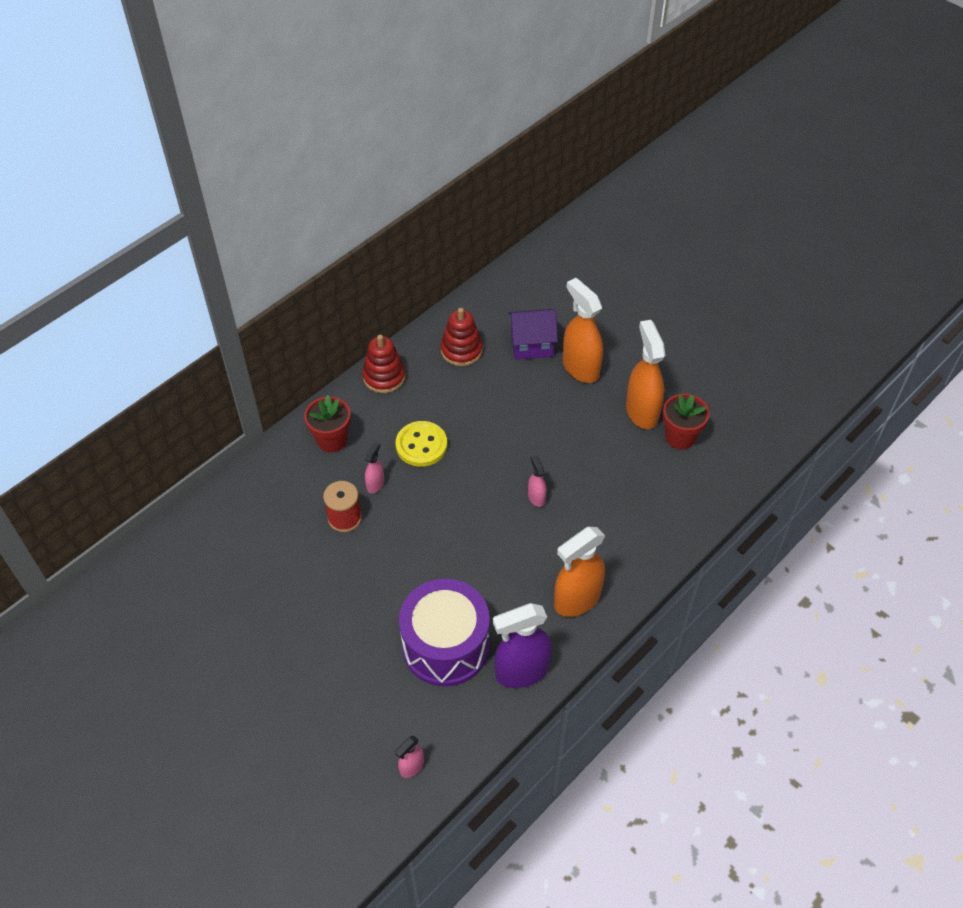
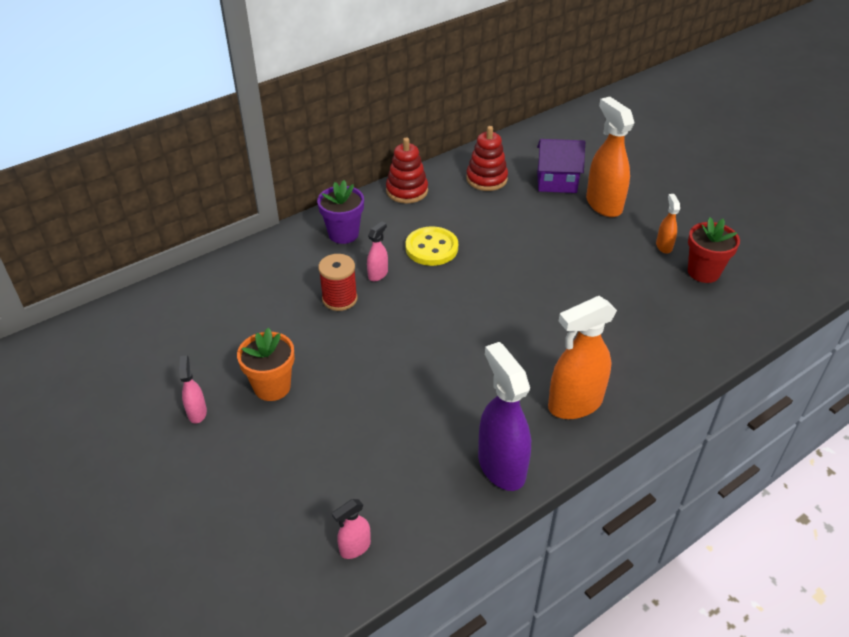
camera: 10 degrees right, 10 degrees down
red flower pot [304,395,351,453] -> purple flower pot [317,180,364,244]
purple drum [399,579,490,686] -> none
purple spray bottle [493,603,552,688] -> purple spray bottle turned 75 degrees clockwise [478,342,531,491]
pink spray bottle [528,455,546,507] -> pink spray bottle moved to [179,355,207,423]
orange spray bottle [626,320,665,429] -> orange spray bottle [656,194,680,254], size x0.49
none -> orange flower pot [237,328,295,401]

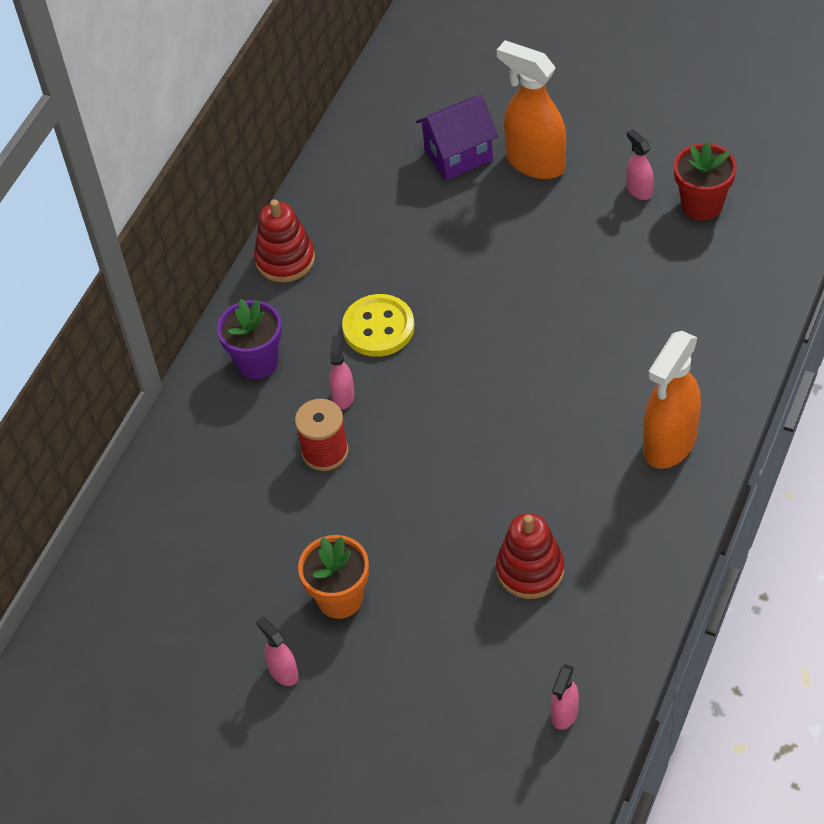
camera: 25 degrees left, 10 degrees up
red stacking toy [466,126,508,191] -> red stacking toy moved to [496,513,564,599]
purple spray bottle [478,342,531,491] -> none
orange spray bottle [656,194,680,254] -> pink spray bottle [626,129,654,200]

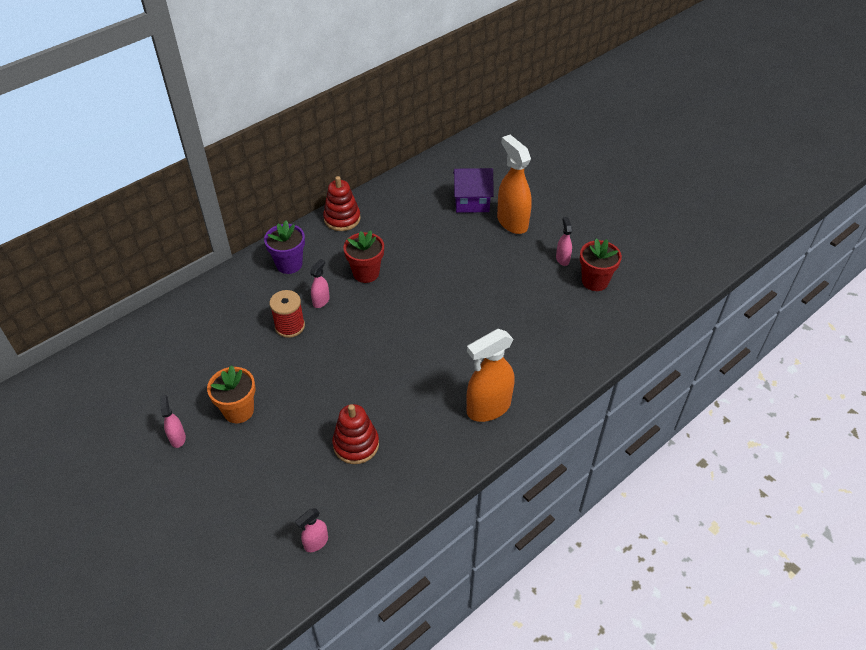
camera: 20 degrees right, 5 degrees down
yellow button [342,294,415,357] -> red flower pot [343,230,384,283]

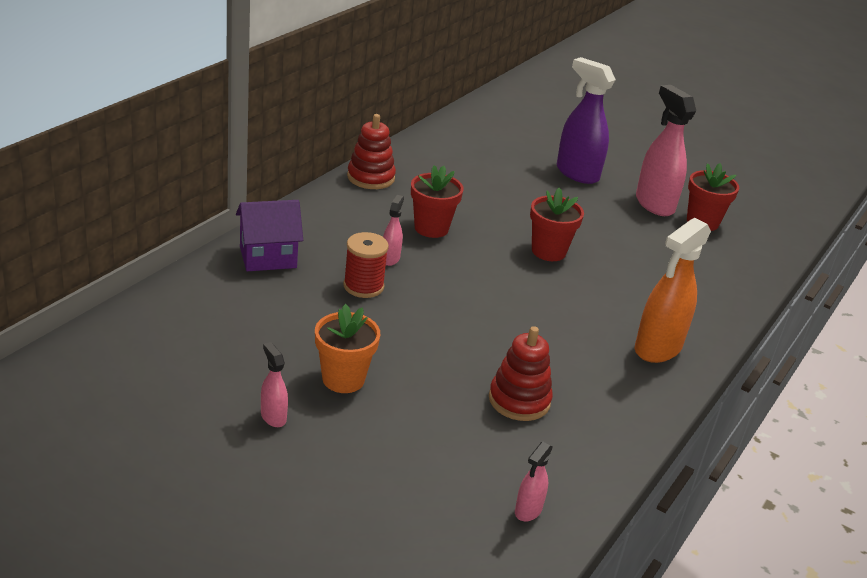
camera: 20 degrees left, 15 degrees down
purple flower pot [264,221,305,274] -> none
purple house [453,168,493,213] -> purple house moved to [236,200,303,271]
orange spray bottle [497,135,532,234] -> purple spray bottle [557,57,616,184]
pink spray bottle [556,217,572,266] -> pink spray bottle [636,85,696,216], size x2.05
none -> red flower pot [530,188,584,261]

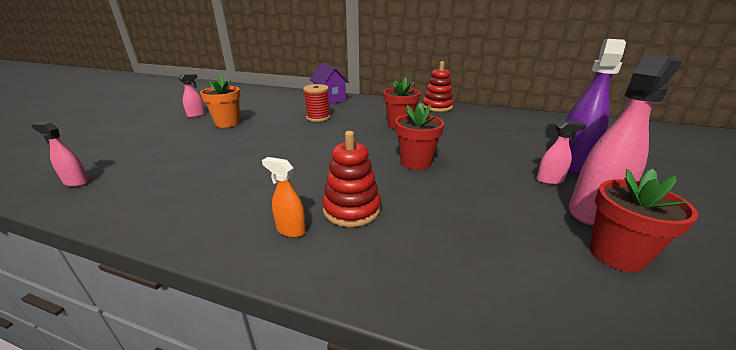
camera: 80 degrees right, 5 degrees down
pink spray bottle [383,195,404,266] -> pink spray bottle moved to [536,120,586,185]
red stacking toy [489,326,553,421] -> red stacking toy moved to [322,131,381,227]
orange spray bottle [635,218,711,363] -> orange spray bottle [262,157,306,238], size x0.49

